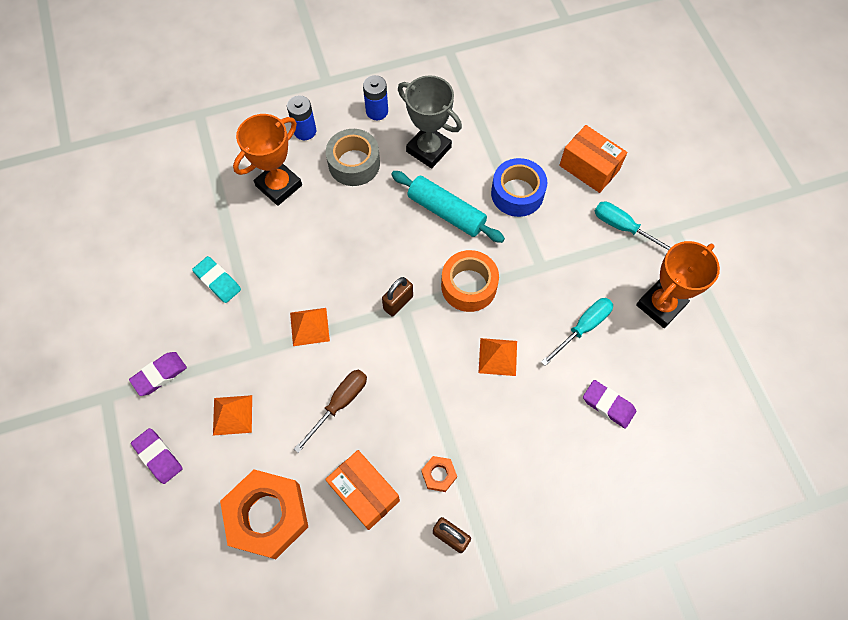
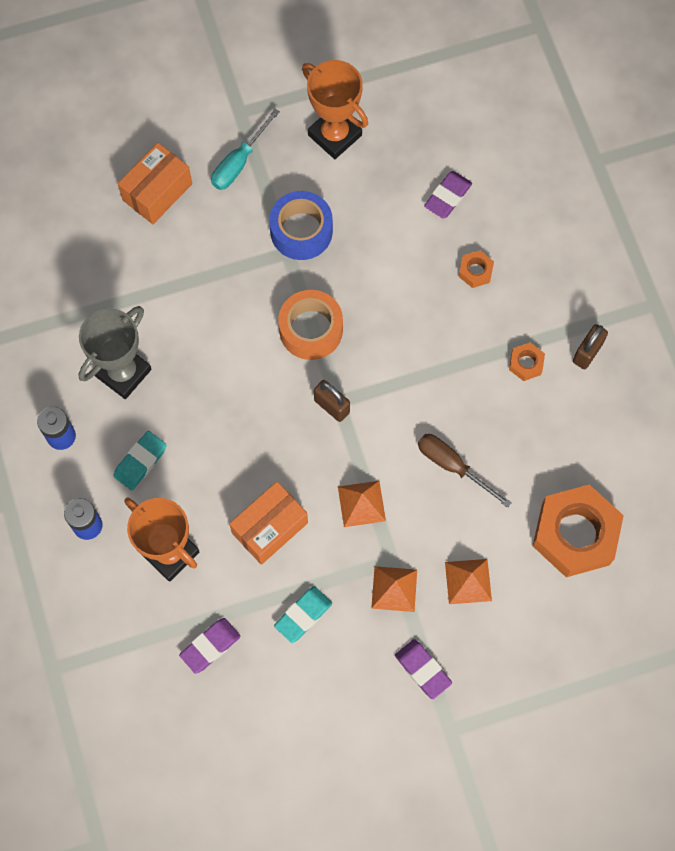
camera: 90 degrees left, 5 degrees up
purple eraser [131,428,183,484] -> purple eraser moved to [179,618,241,674]
orange box [325,450,400,530] -> orange box moved to [229,482,308,565]
grey tape [326,129,380,186] -> turquoise eraser [113,431,167,490]
turquoise rolling pin [391,171,505,243] -> none
orange pyramid [479,338,517,376] -> orange pyramid moved to [371,566,417,612]
blue tape [491,158,547,217] -> blue tape moved to [269,191,333,260]
turquoise screwdriver [541,298,613,366] -> none
none -> orange nut [459,250,494,288]

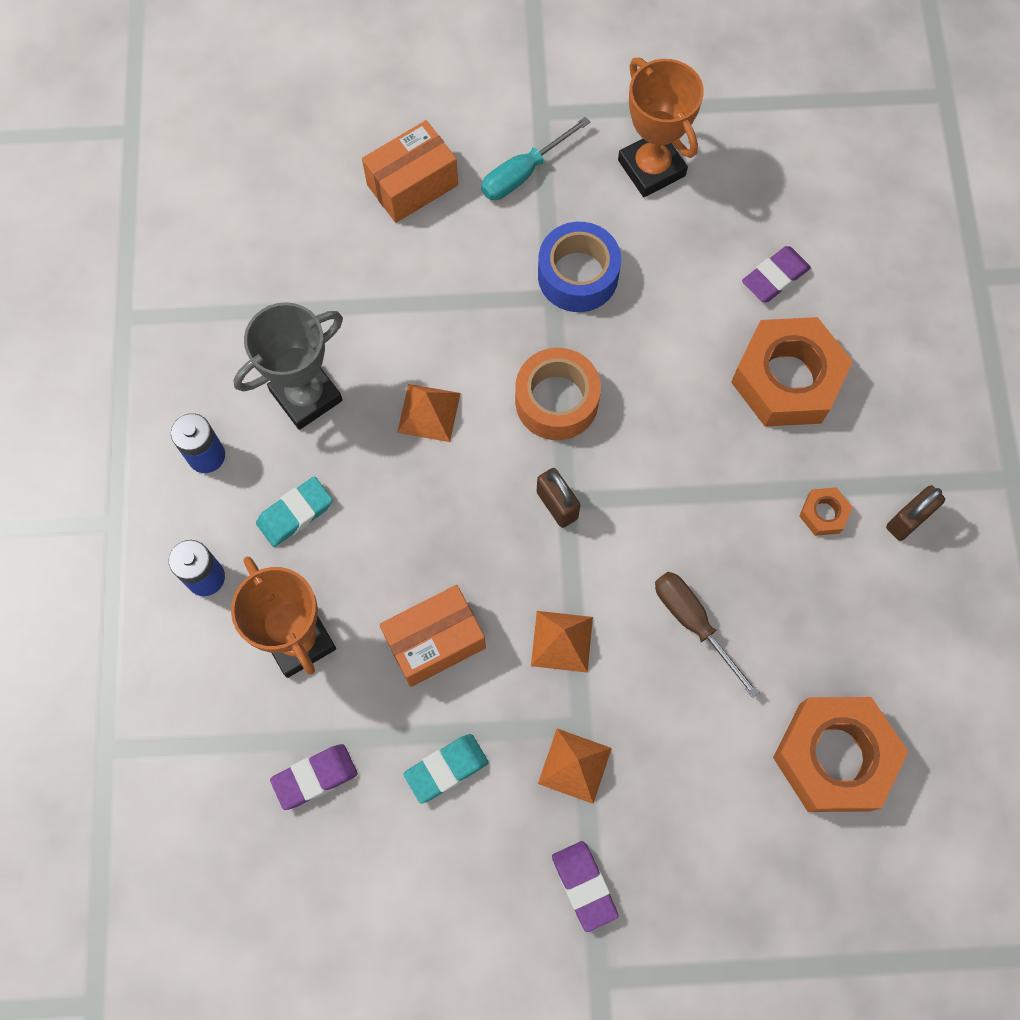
camera: 15 degrees right, 0 degrees up
orange pyramid [445,559,492,604] -> orange pyramid moved to [397,384,461,442]
orange nut [459,250,494,288] -> orange nut [731,317,853,427], size x2.34

